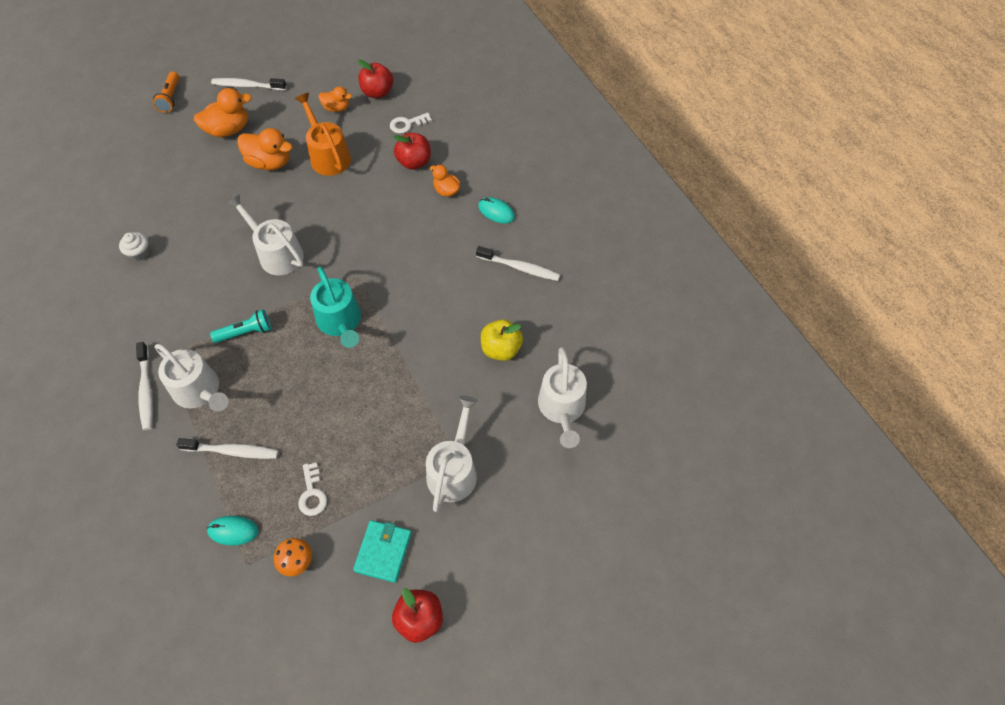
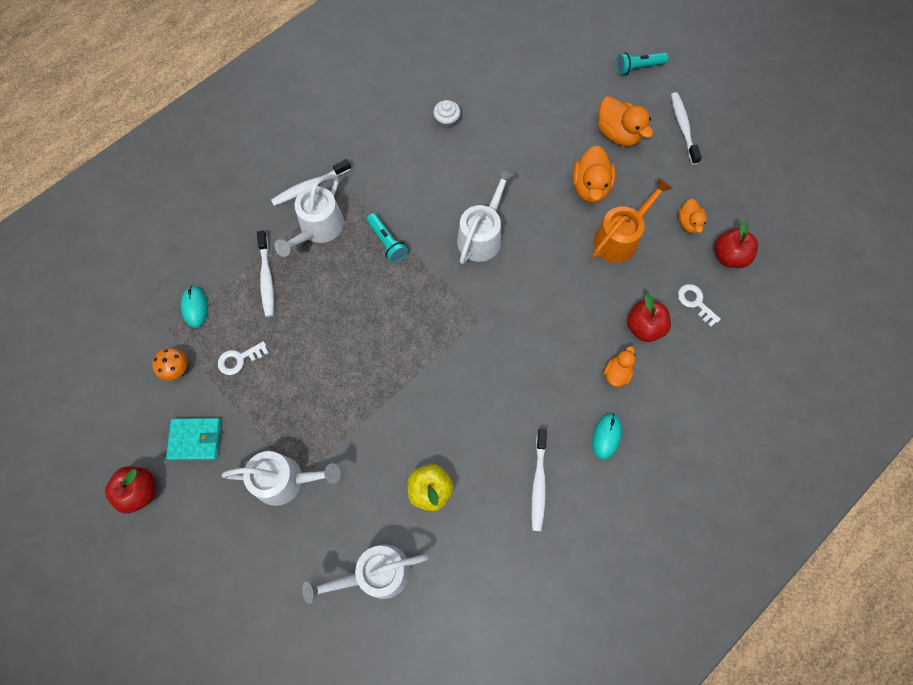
camera: 75 degrees right, 10 degrees up
orange flashlight [153,72,179,113] -> turquoise flashlight [616,52,668,75]
turquoise watering can [310,266,361,348] -> none

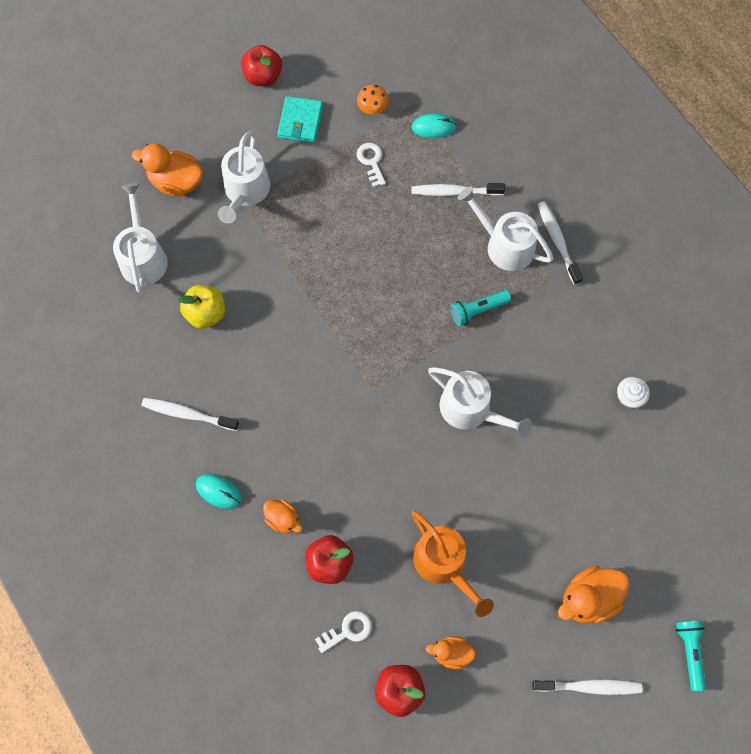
camera: 100 degrees right, 0 degrees up
orange duck [572,146,616,203] -> orange duck moved to [132,143,203,197]

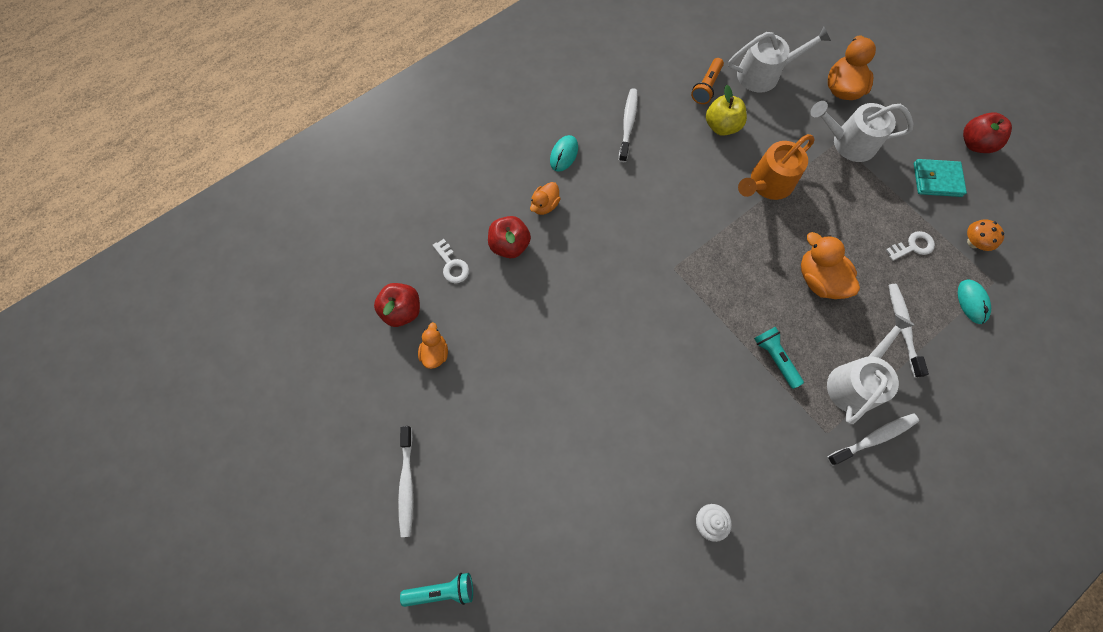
camera: 85 degrees right, 0 degrees up
orange watering can [412,510,494,617] -> orange watering can moved to [738,134,815,200]
white watering can [428,367,532,438] -> none
orange duck [558,566,630,623] -> orange duck moved to [801,232,860,299]
none -> orange flashlight [691,58,724,104]

